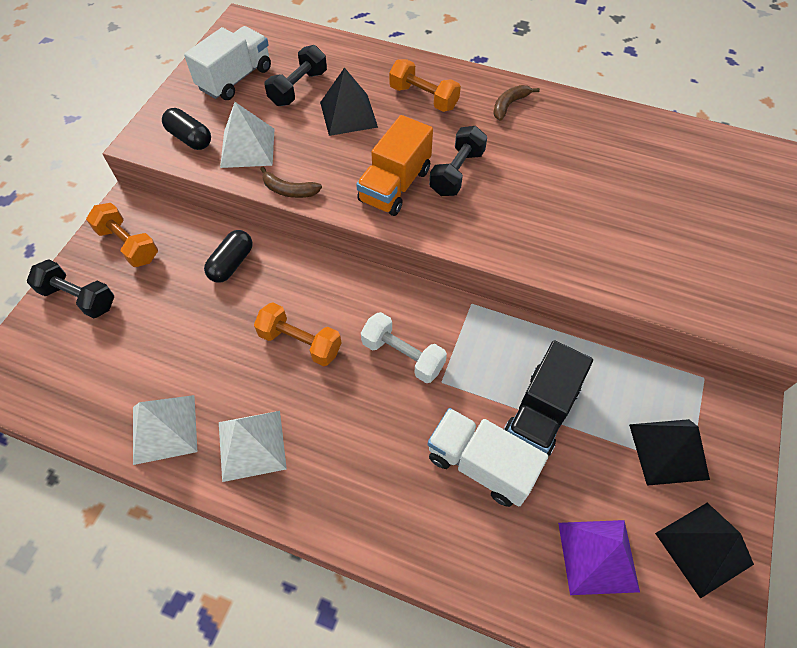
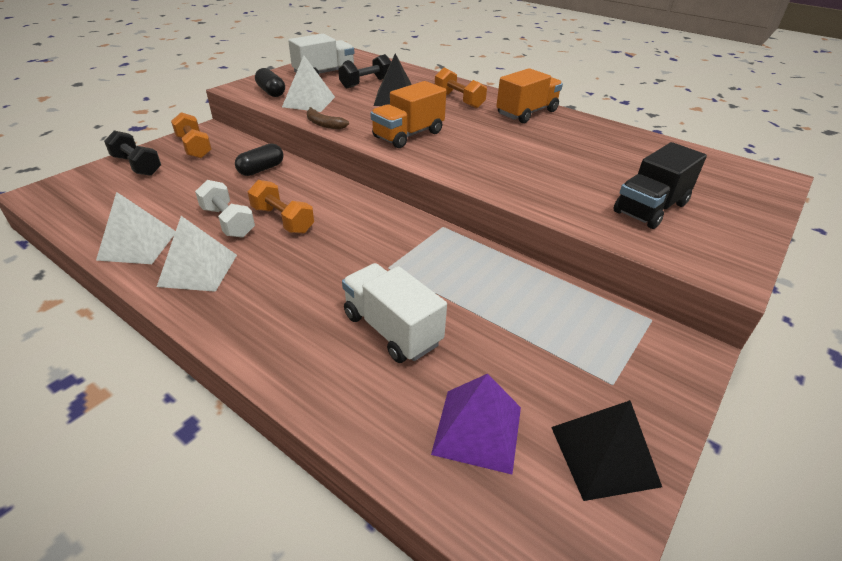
camera: 15 degrees right, 20 degrees down
white dumbbell [361,312,447,383] -> white dumbbell moved to [195,180,255,238]
black dumbbell [429,126,487,196] -> none
brown banana [493,85,540,121] -> orange truck [496,68,563,123]
black truck [504,340,593,457] -> black truck moved to [613,142,707,229]
black pyramid [629,419,710,486] -> none

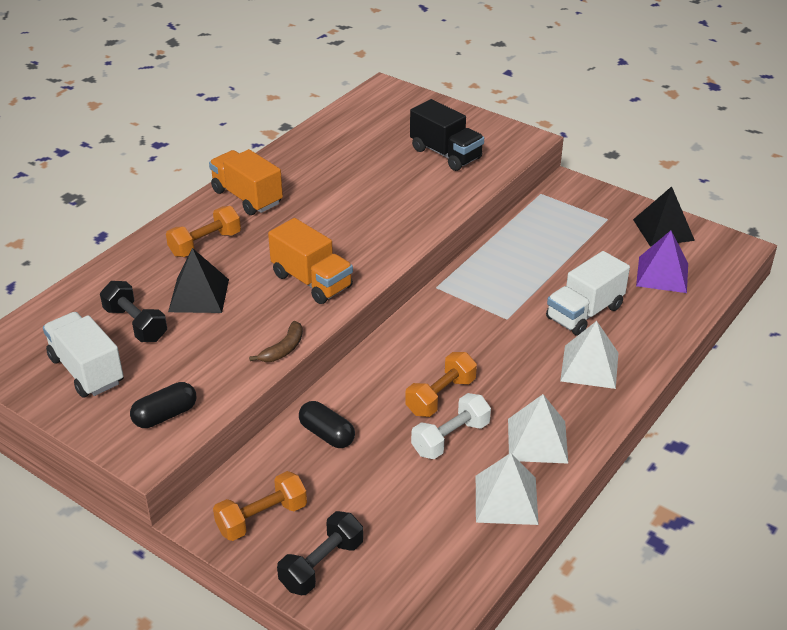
camera: 90 degrees left, 0 degrees up
white pyramid [282,56,335,112] -> white pyramid moved to [560,321,618,389]

